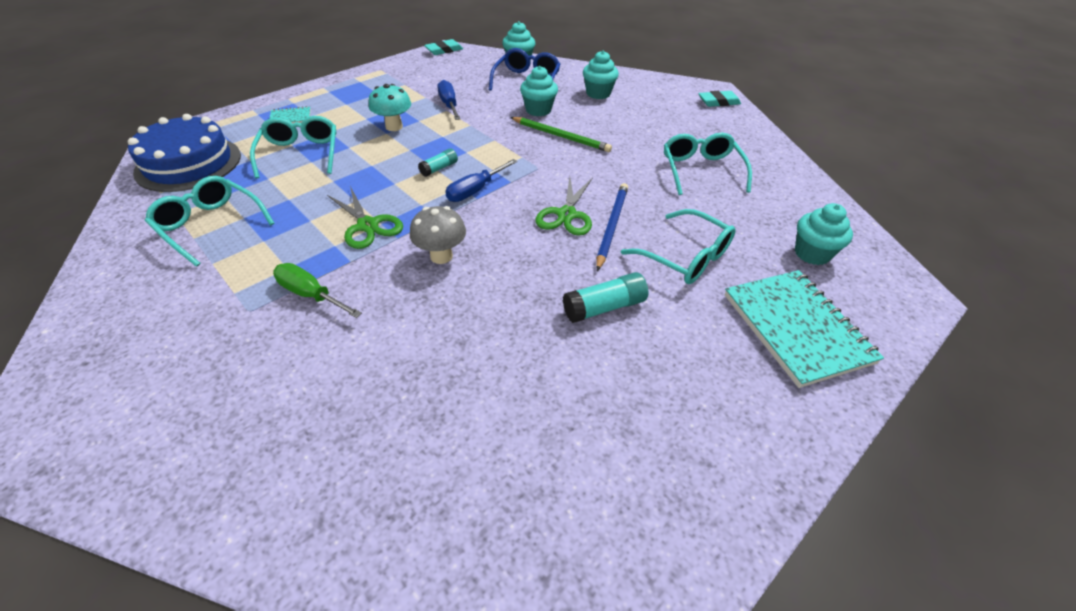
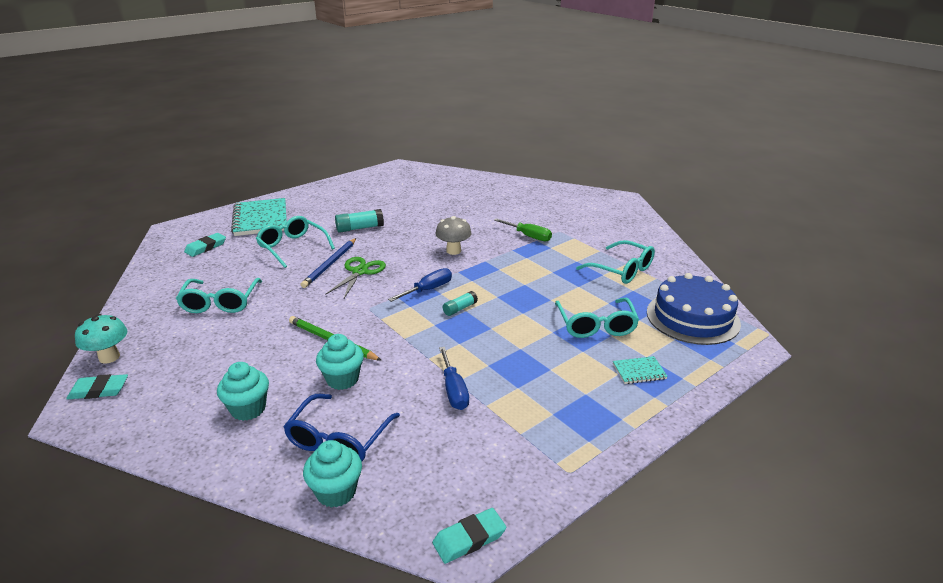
camera: 175 degrees left, 15 degrees down
green scissors [327,186,403,249] -> none
turquoise mushroom [369,84,411,131] -> turquoise mushroom moved to [75,314,127,364]
turquoise cupcake [795,203,853,265] -> turquoise eraser [184,233,226,257]

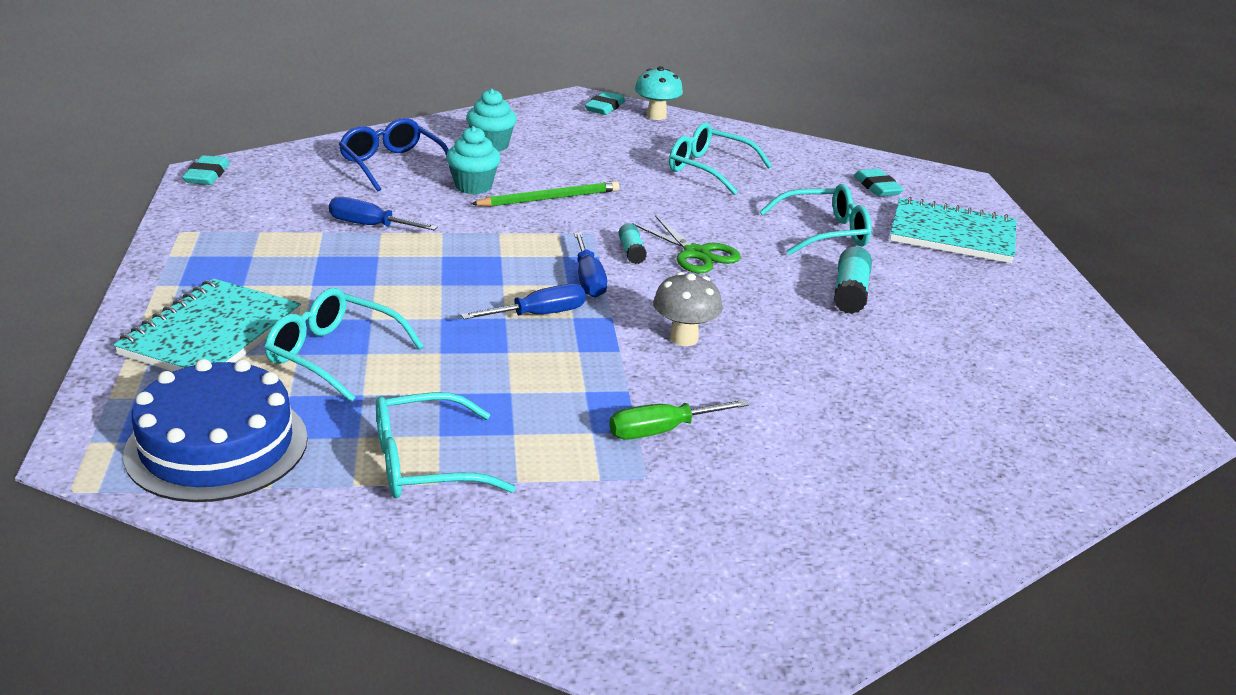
camera: 120 degrees right, 0 degrees up
blue pencil [301,238,356,288] -> none
turquoise cupcake [303,440,362,508] -> none
turquoise glue stick [443,291,478,316] -> turquoise glue stick moved to [618,223,647,264]
turquoise notebook [613,356,668,384] -> turquoise notebook [114,279,301,371], size x2.21
none -> blue screwdriver [461,284,586,319]

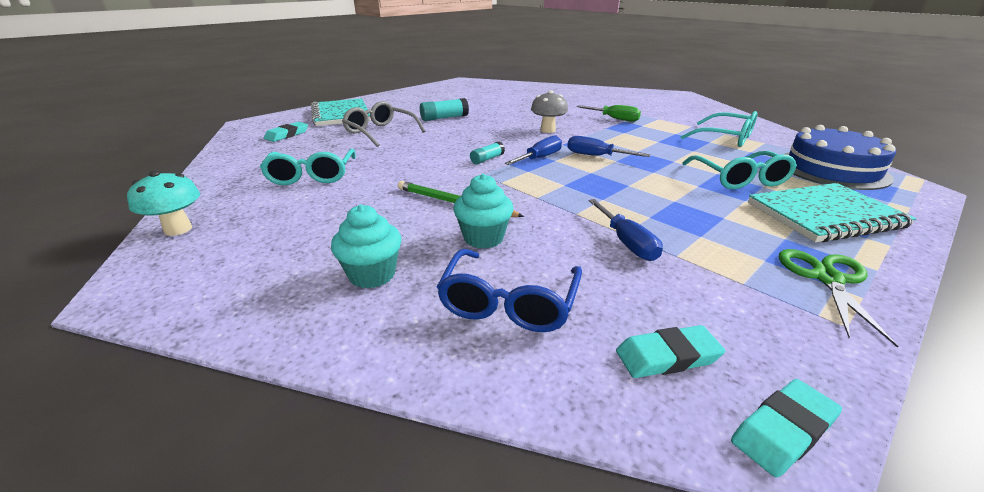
camera: 125 degrees left, 0 degrees up
turquoise eraser [585,91,625,115] -> turquoise eraser moved to [616,325,725,378]
green scissors [632,215,741,273] -> green scissors moved to [779,249,898,348]
turquoise glasses [759,184,872,255] -> grey glasses [342,101,425,147]

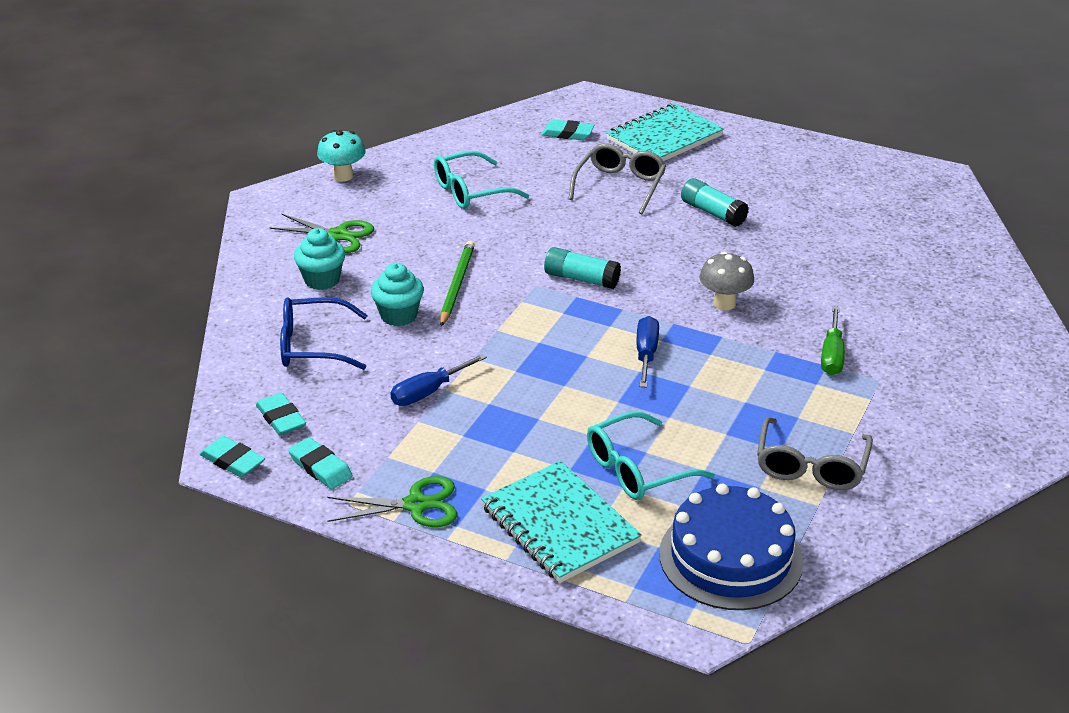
camera: 70 degrees right, 5 degrees up
turquoise glue stick [470,142,505,164] -> turquoise glue stick [544,247,621,289], size x1.59
blue screwdriver [505,135,562,165] -> none
turquoise glasses [681,111,758,147] -> grey glasses [757,417,873,490]
none -> green scissors [269,214,374,253]
none -> turquoise eraser [288,437,353,489]

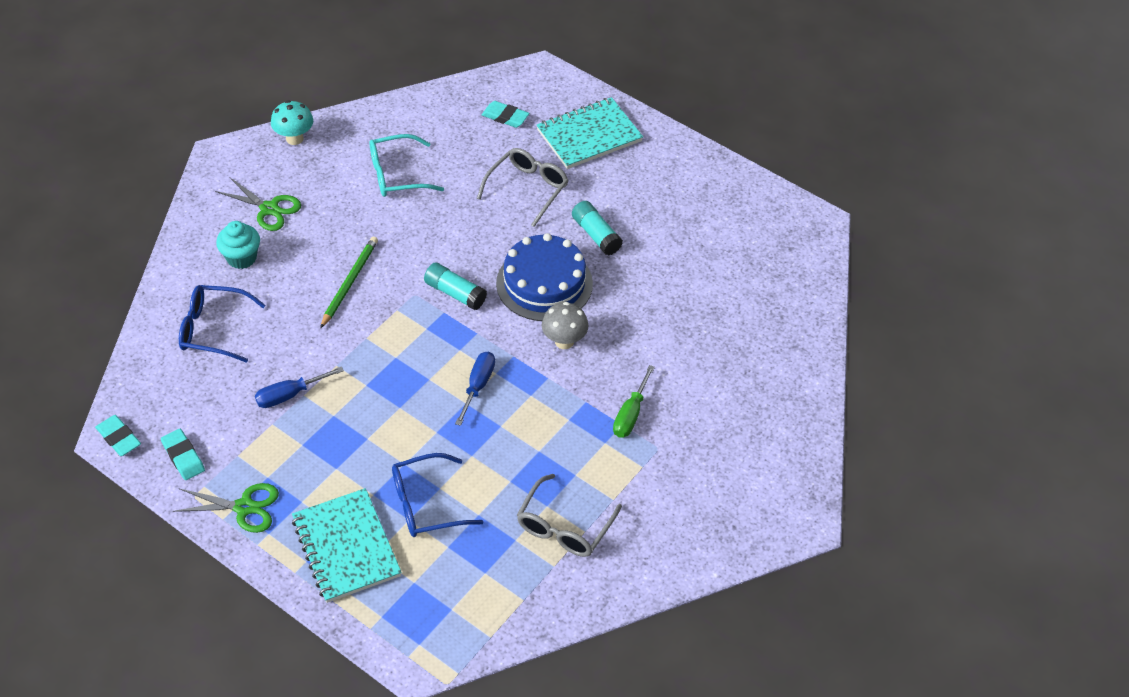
camera: 10 degrees right, 15 degrees up
turquoise eraser [256,393,306,435] -> none
turquoise cupcake [371,263,424,326] -> none
turquoise glasses [587,411,715,500] -> blue glasses [392,453,483,537]
blue cake [659,484,803,610] -> blue cake moved to [496,233,593,321]

